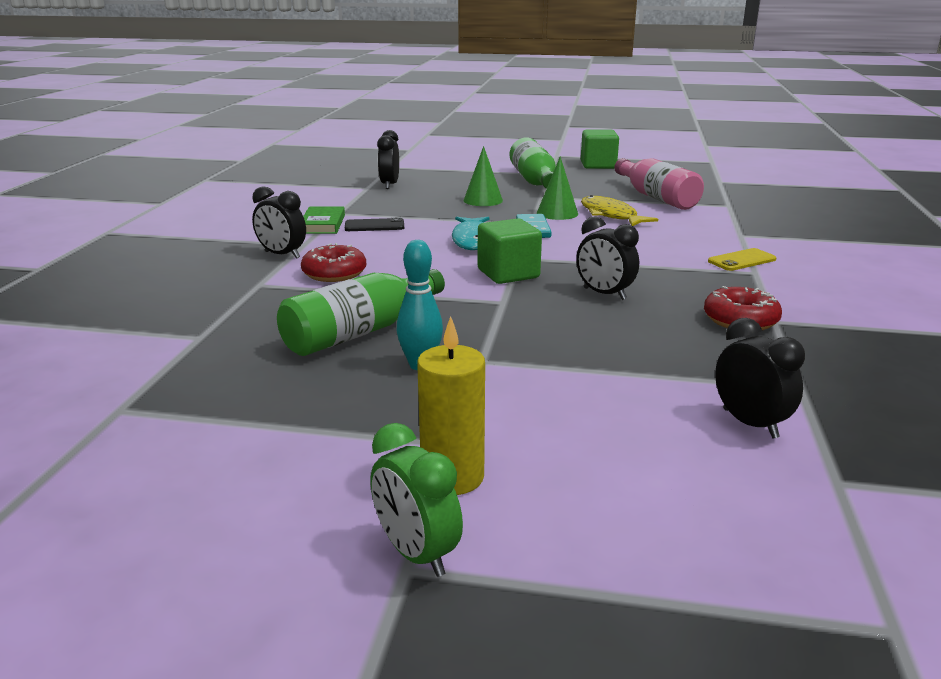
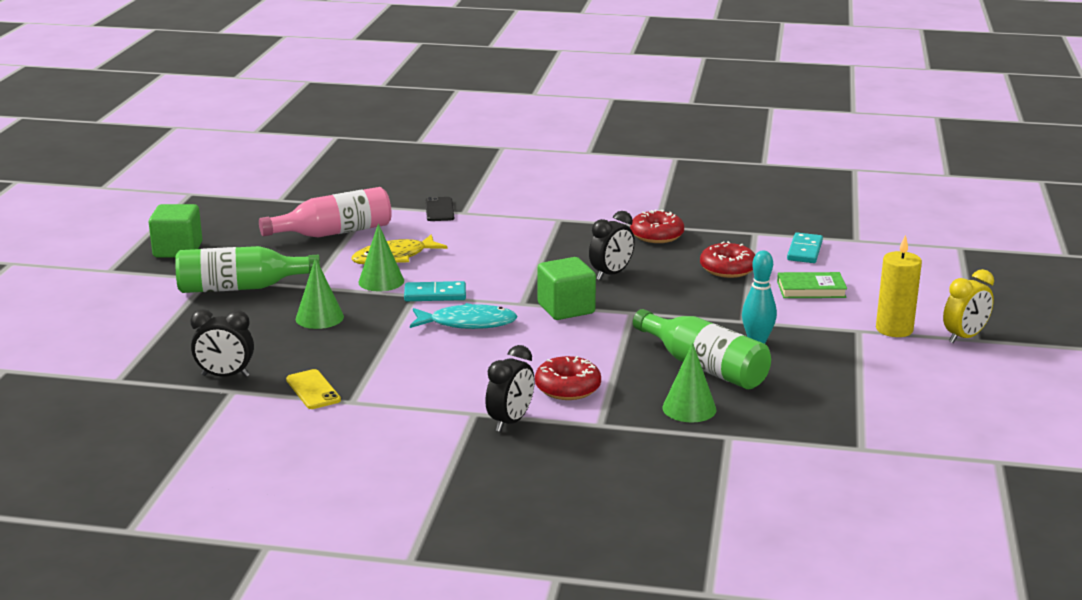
camera: 90 degrees left, 0 degrees up
green book [303,206,345,234] -> green book moved to [777,272,847,298]
black phone [345,217,404,231] -> black phone moved to [425,197,454,221]
green clock [371,423,463,577] -> yellow clock [943,269,994,343]
yellow phone [708,248,777,271] -> yellow phone moved to [286,369,341,409]
black clock [715,318,805,439] -> turquoise domino [787,233,823,263]
none -> green cone [662,343,717,422]
none -> red donut [700,241,755,278]

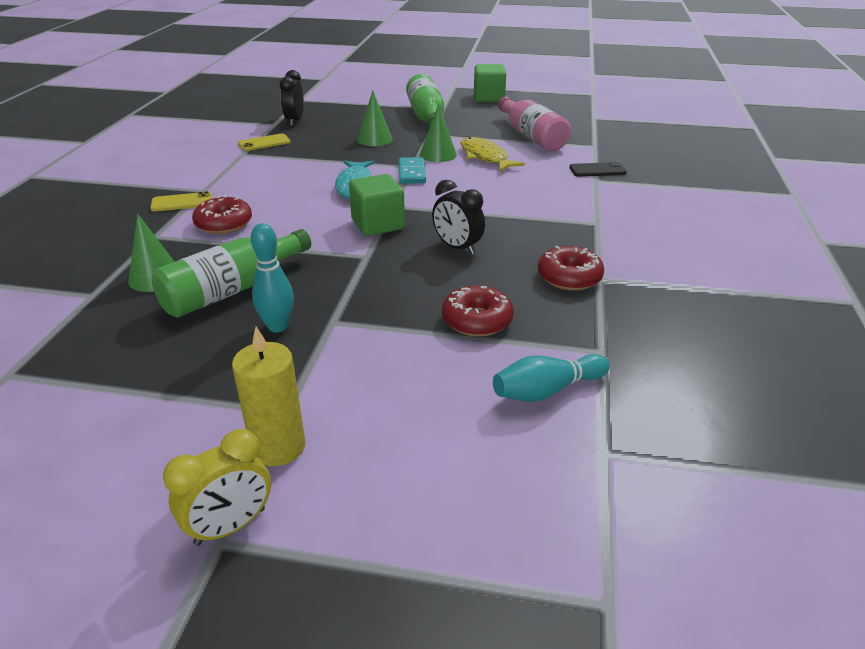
camera: 90 degrees right, 10 degrees up
black clock [485,345,535,432] -> yellow phone [150,191,212,212]
green book [777,272,847,298] -> none
turquoise domino [787,233,823,263] -> turquoise bowling pin [493,354,610,401]
yellow clock [943,269,994,343] -> yellow clock turned 90 degrees counterclockwise [163,429,271,546]

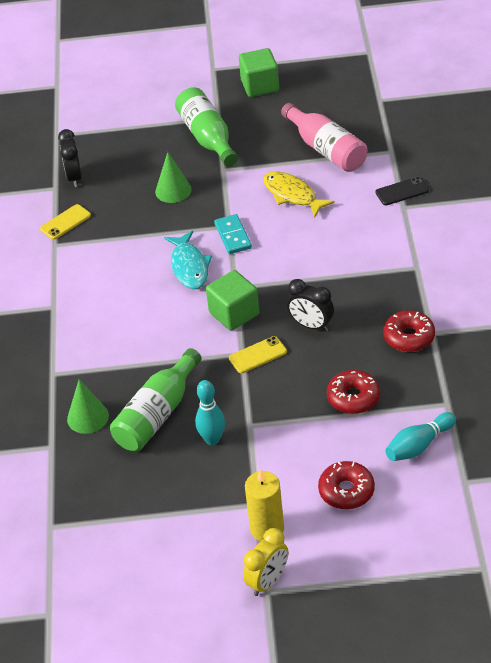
camera: 10 degrees left, 10 degrees up
yellow phone [150,191,212,212] -> yellow phone moved to [229,336,287,373]
red donut [192,195,252,234] -> red donut moved to [318,461,375,509]
green cone [420,104,457,162] -> none

